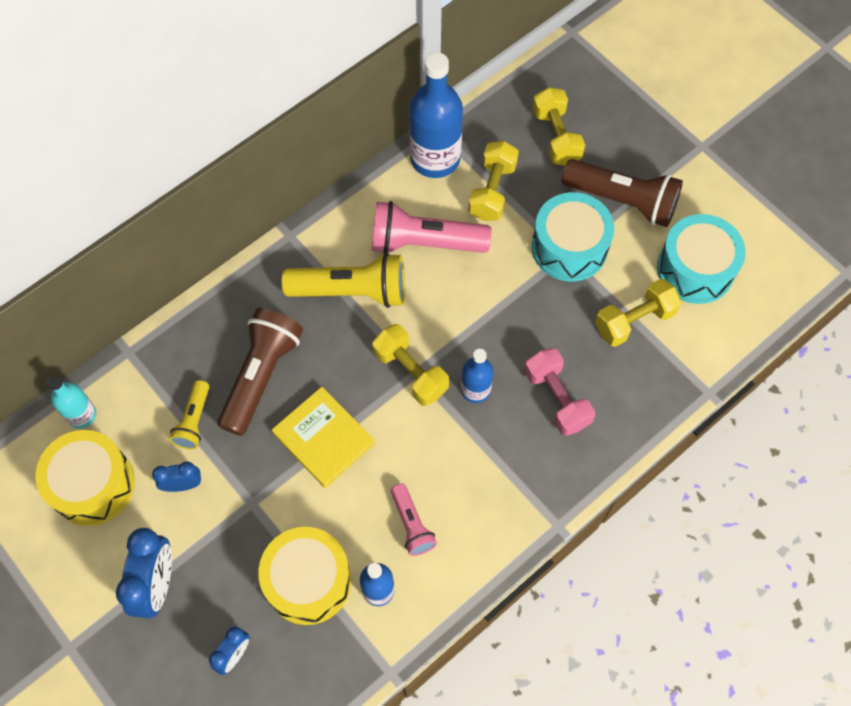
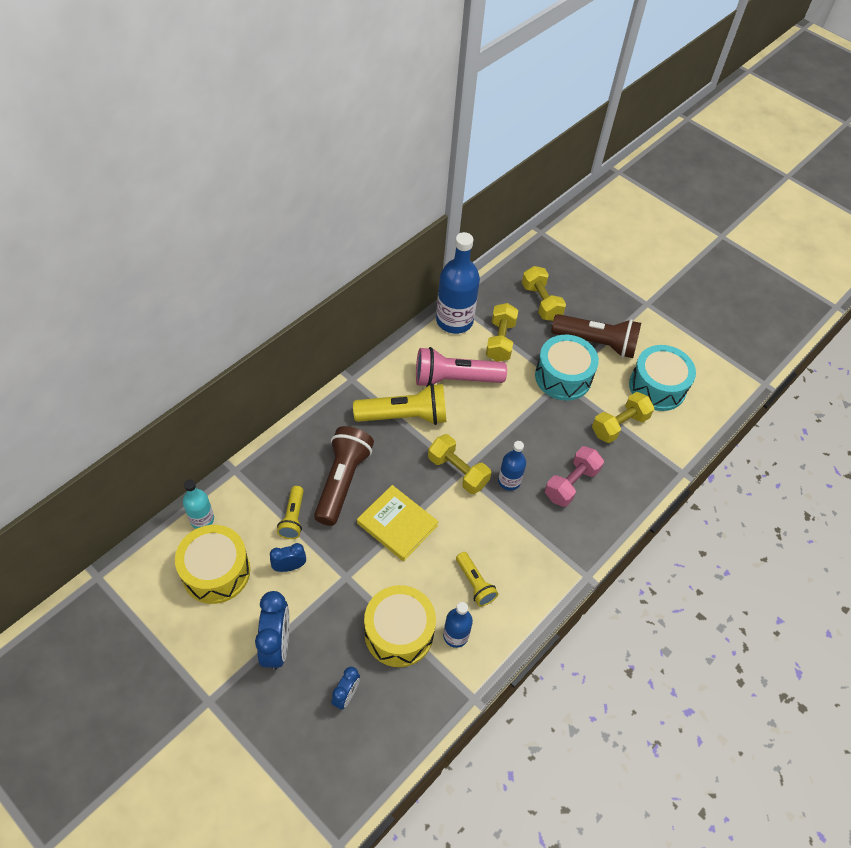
camera: 10 degrees left, 10 degrees down
pink flashlight [391,484,437,556] -> yellow flashlight [456,552,498,606]
pink dumbbell [524,348,595,436] -> pink dumbbell turned 75 degrees clockwise [545,446,604,507]

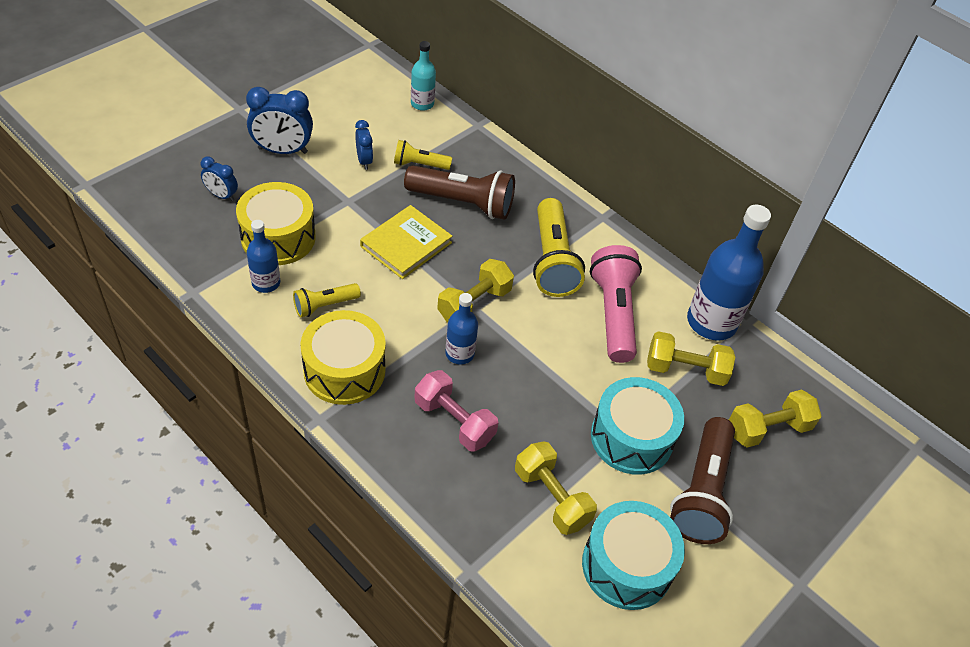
camera: 90 degrees right, 5 degrees down
yellow drum [175,525,250,604] -> yellow drum moved to [300,310,386,405]

